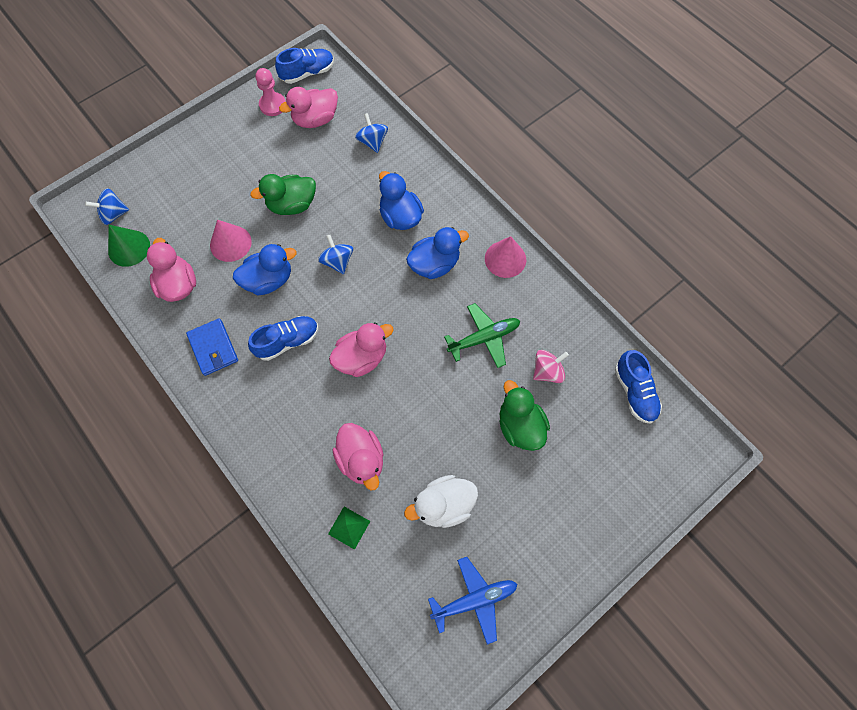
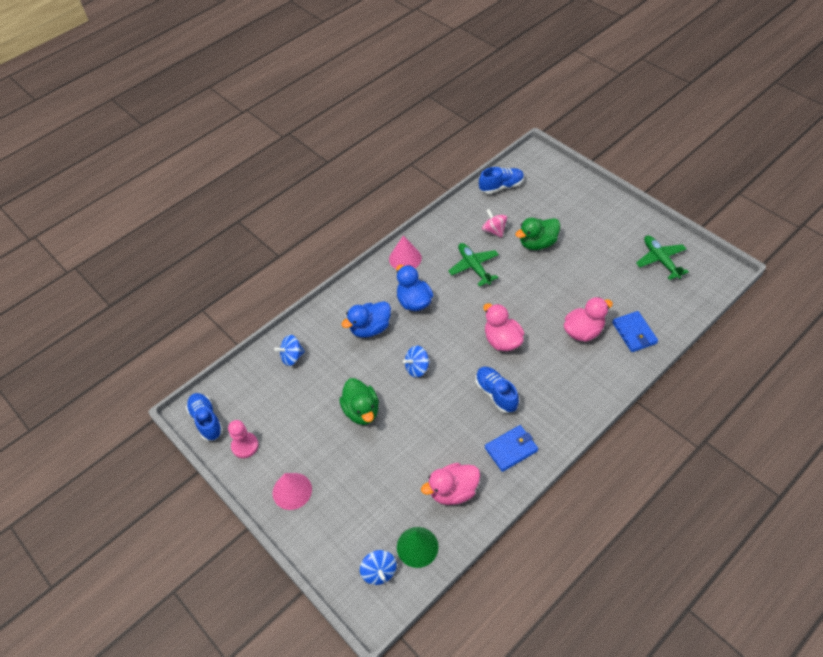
camera: 90 degrees left, 15 degrees down
pink cone [210,220,252,262] -> pink cone moved to [273,473,312,510]
blue duck [233,244,296,295] -> none
pink duck [279,87,338,128] -> none
green pyramid [328,507,370,550] -> blue wallet [612,311,658,352]
white duck [404,475,478,528] -> none
blue plane [428,557,517,645] -> green plane [636,235,689,280]

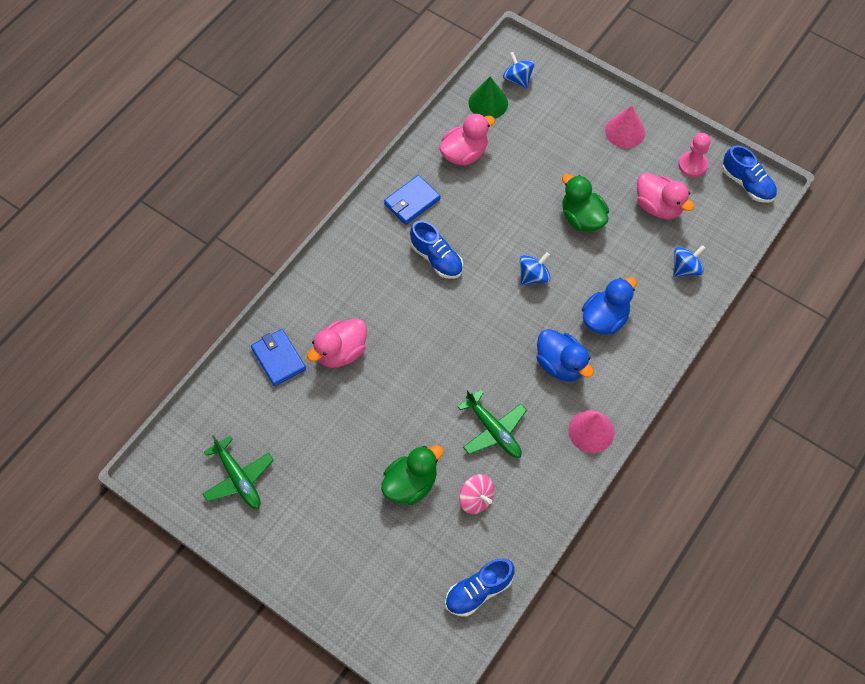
camera: 165 degrees right, 10 degrees up
pink duck [483,303,524,351] -> pink duck moved to [637,172,694,219]

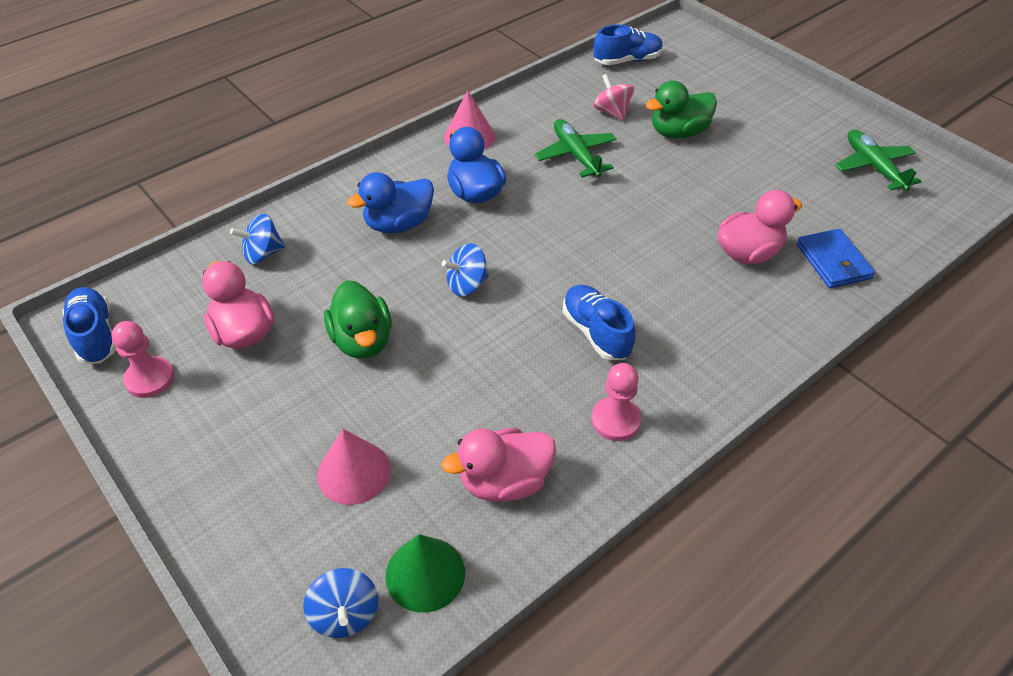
camera: 165 degrees left, 15 degrees down
blue wallet [384,175,440,225] -> pink pawn [591,363,641,441]
pink cone [605,105,645,148] -> pink cone moved to [317,429,391,505]

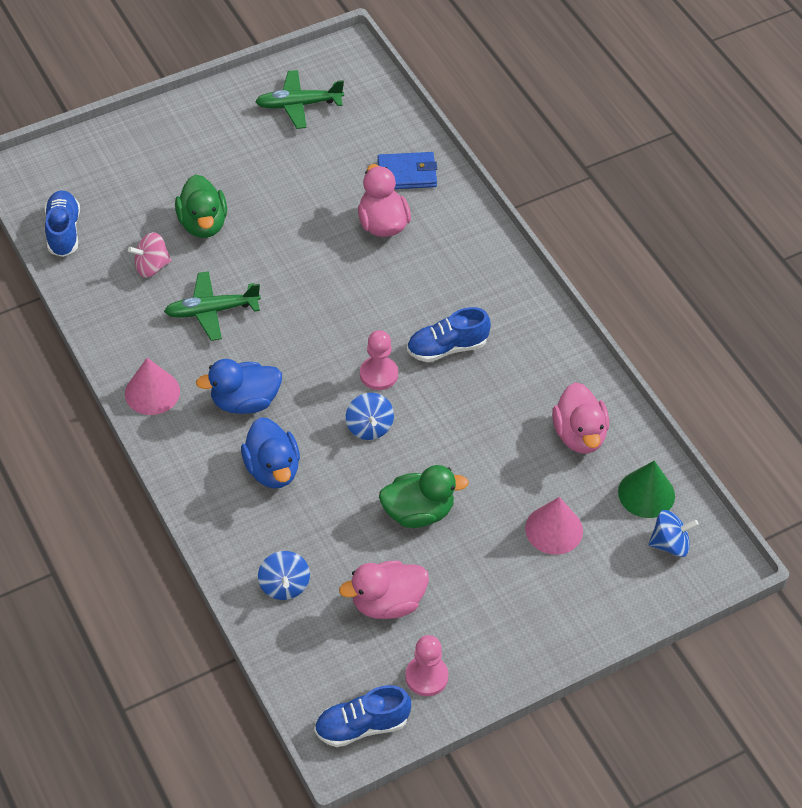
camera: 80 degrees left, 5 degrees up
pink pawn [591,363,641,441] -> pink pawn moved to [360,330,398,390]

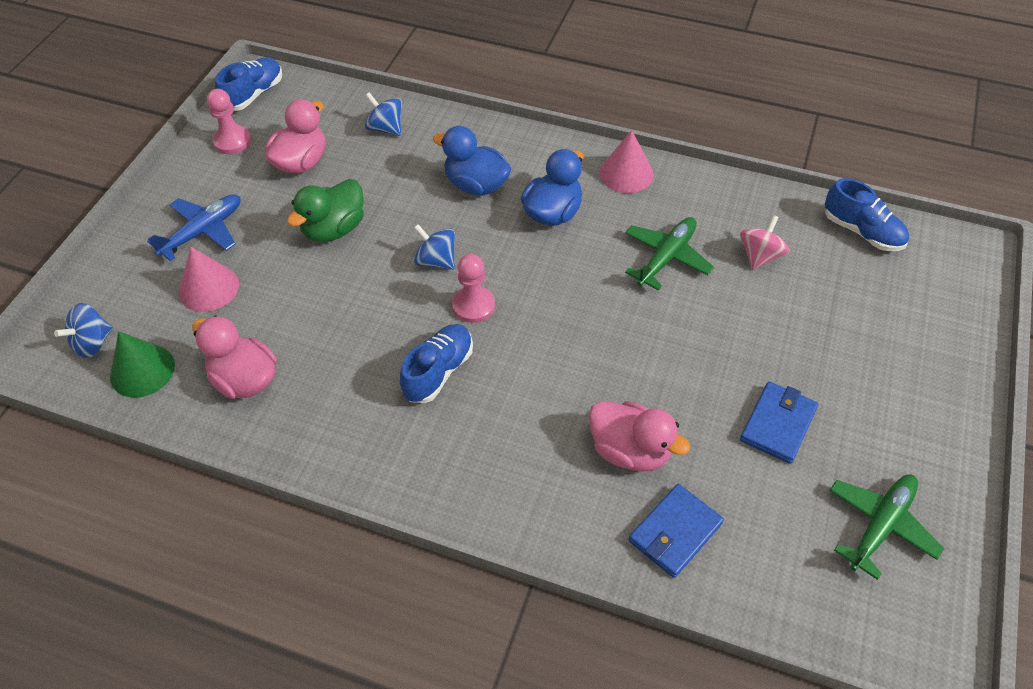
camera: 140 degrees right, 0 degrees up
green duck [175,174,227,238] -> none
none -> blue plane [147,194,241,261]
none -> blue wallet [740,382,818,464]

